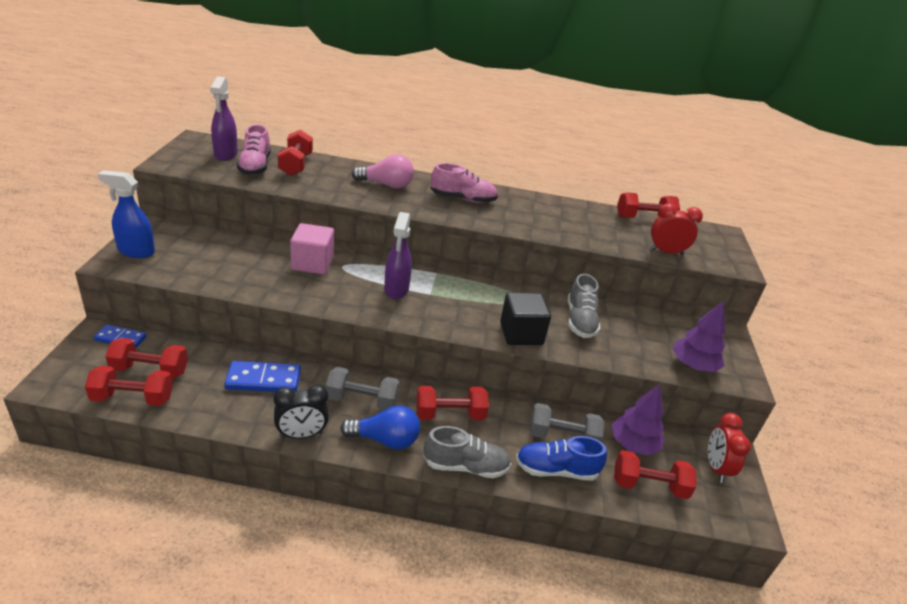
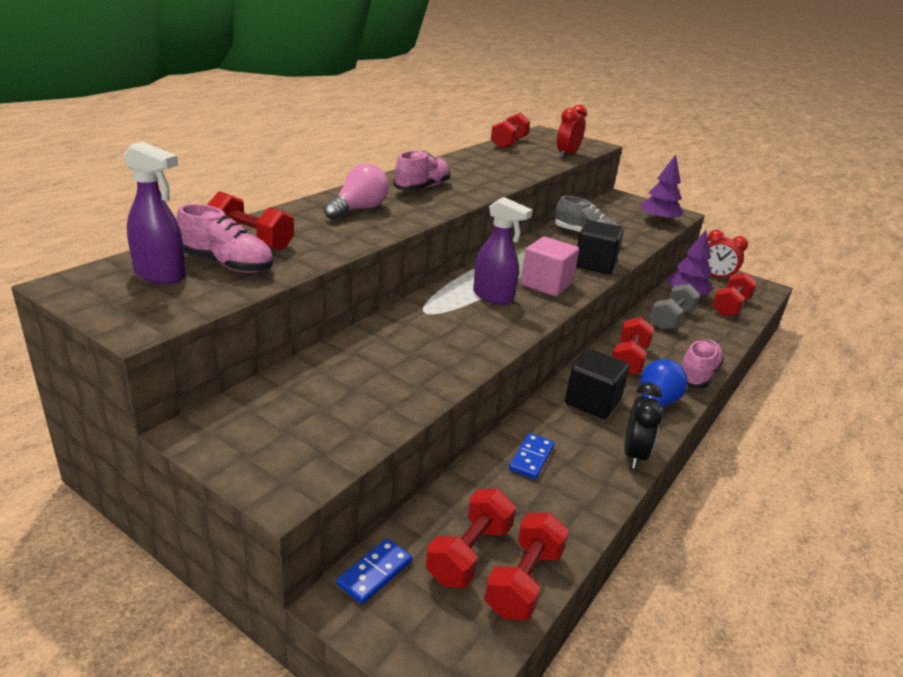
camera: 60 degrees left, 5 degrees down
blue spray bottle [98,170,155,258] -> none
blue domino [224,361,301,392] -> blue domino [509,433,555,479], size x0.65
pink cube [290,223,334,274] -> pink cube moved to [521,237,579,296]
grey dumbbell [326,367,400,410] -> black cube [565,349,630,419]
grey shoe [423,426,511,478] -> pink shoe [682,340,724,388]
blue shoe [516,436,607,481] -> none

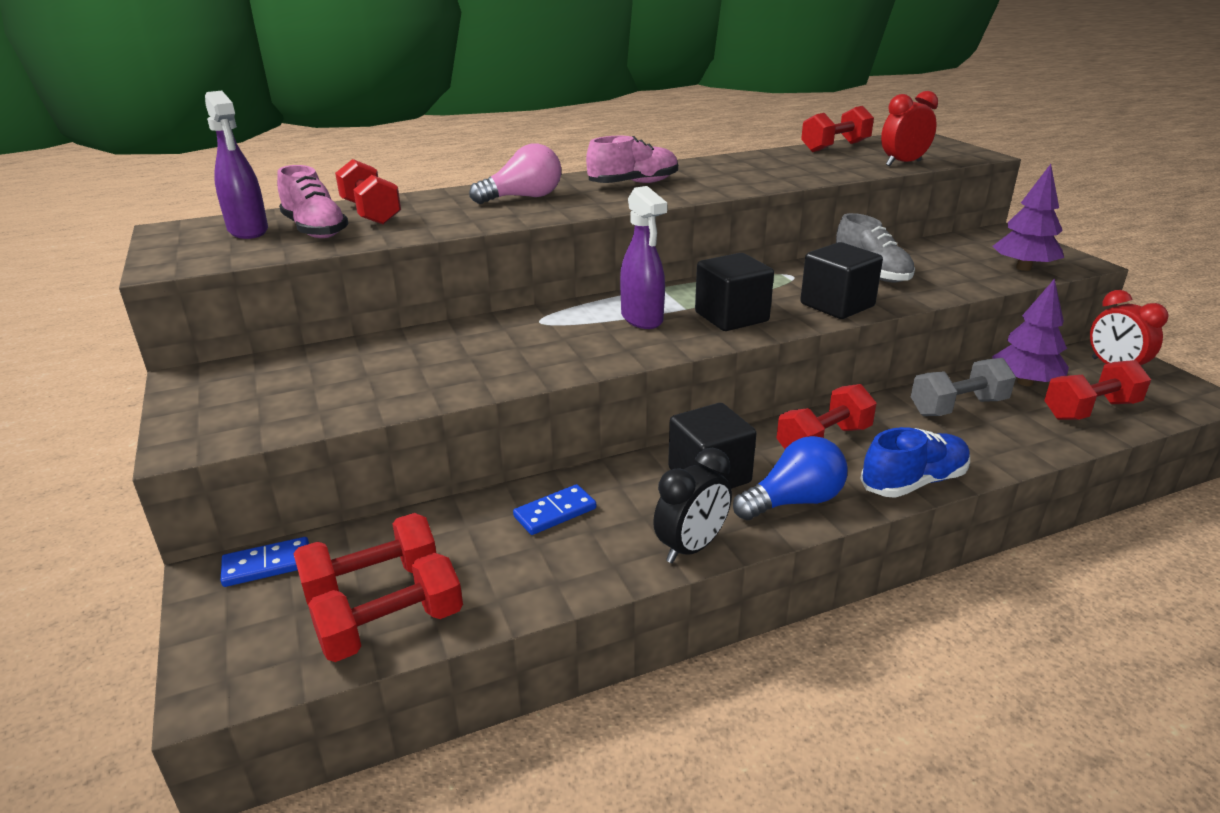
camera: 35 degrees right, 0 degrees up
pink cube [521,237,579,296] -> black cube [695,253,774,331]
pink shoe [682,340,724,388] -> blue shoe [860,427,970,498]

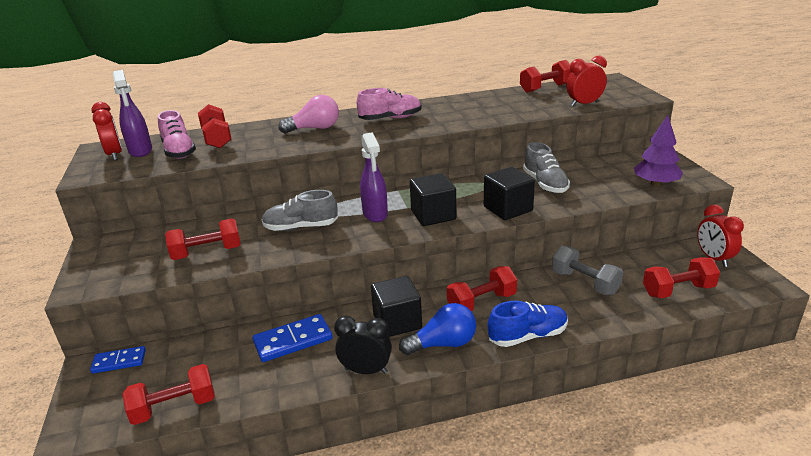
camera: 10 degrees right, 0 degrees up
red dumbbell [293,513,436,604] -> red dumbbell moved to [165,218,241,260]
blue domino [513,484,596,535] -> blue domino [253,314,333,362], size x1.54
black clock [653,448,732,563] -> black clock turned 135 degrees counterclockwise [334,316,392,374]
grey dumbbell [911,358,1016,416] -> grey dumbbell turned 60 degrees clockwise [552,246,623,295]
purple tree [992,278,1069,386] -> none
none -> red clock [91,102,122,160]
none -> grey shoe [262,190,338,231]

